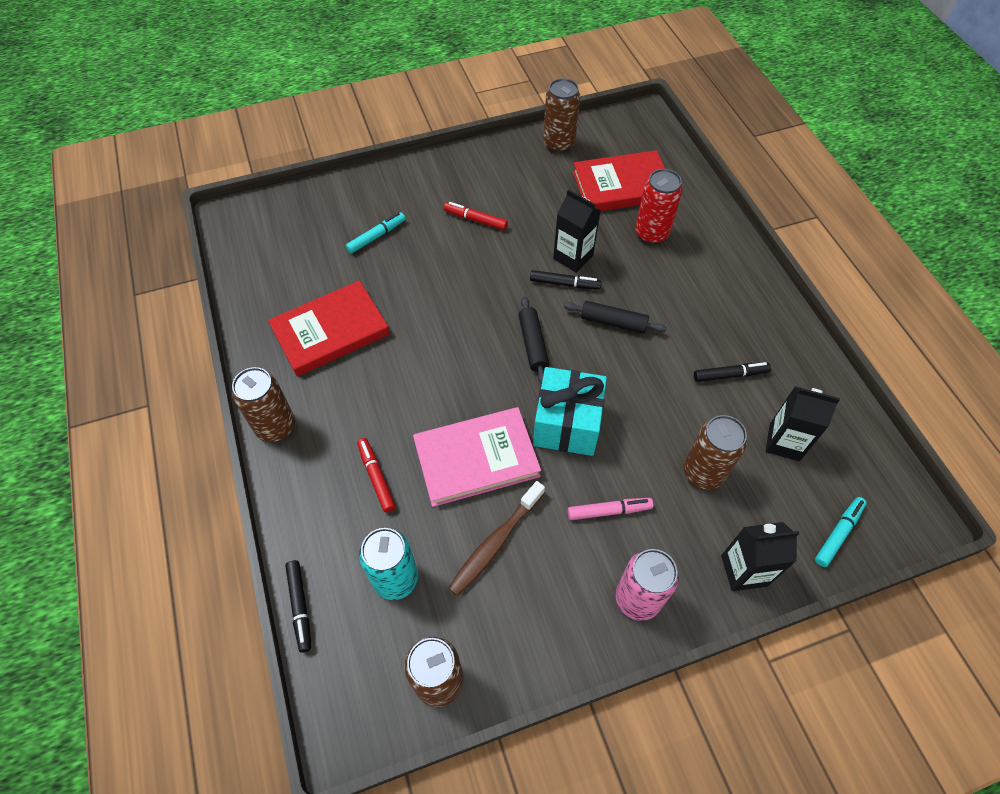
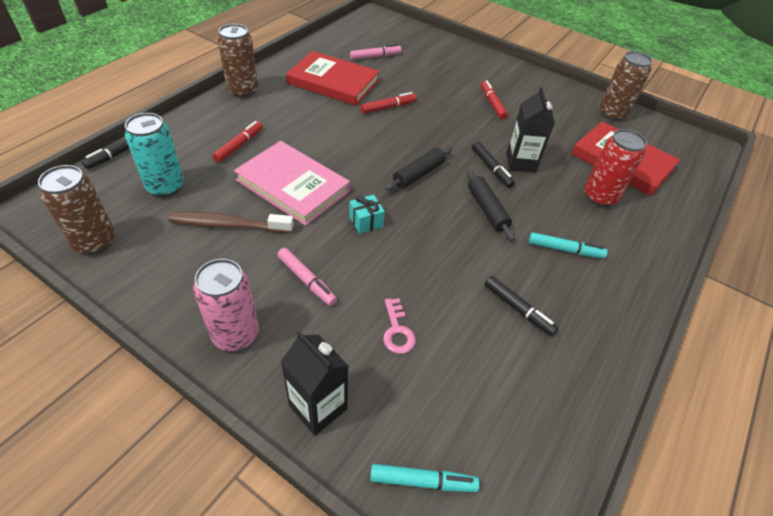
camera: 50 degrees right, 10 degrees down
turquoise marker [346,212,406,253] -> turquoise marker moved to [529,232,608,259]
turquoise gift [533,367,607,456] -> turquoise gift [349,195,385,234], size x0.46
brown can [684,415,747,489] -> pink key [383,298,416,354]
black carton [766,386,840,461] -> none
none -> pink marker [350,44,402,60]
none -> red marker [361,92,417,114]

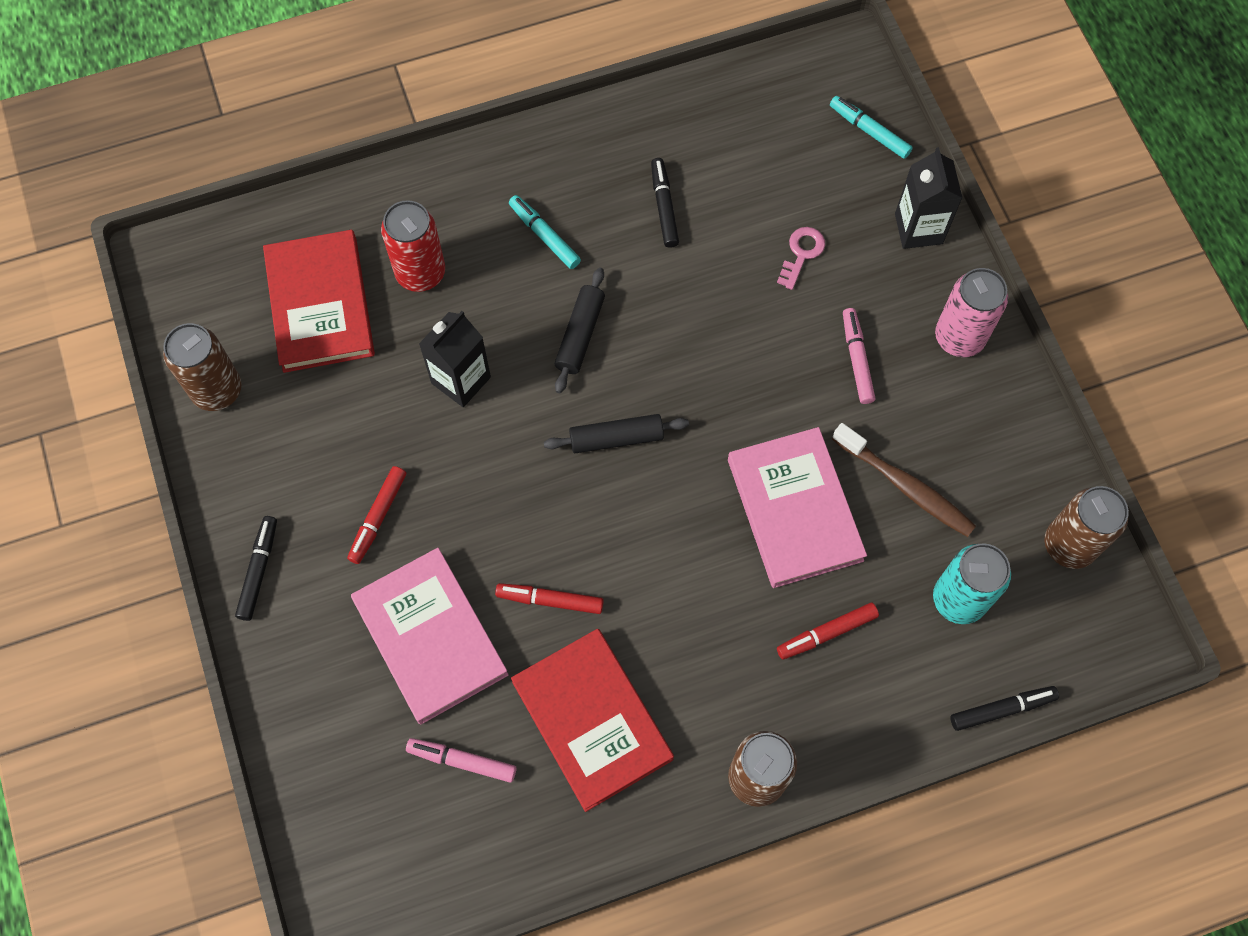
camera: 140 degrees left, 20 degrees up
turquoise gift [349,195,385,234] -> none
black marker [472,141,515,188] -> black marker moved to [235,516,277,621]
none -> pink book [351,548,509,725]

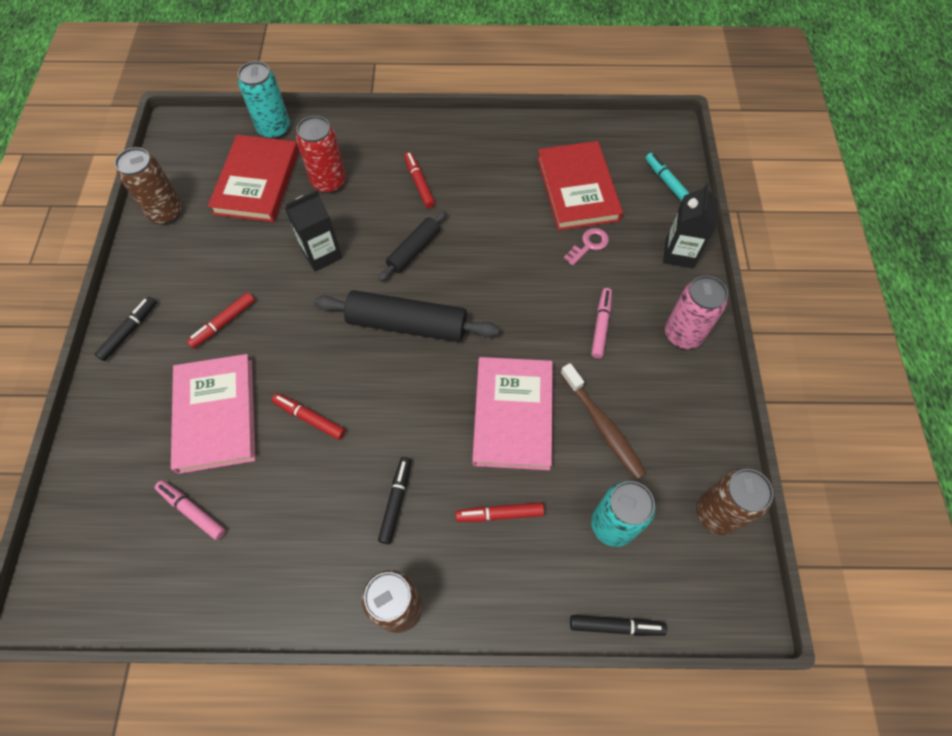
camera: 20 degrees right, 5 degrees down
turquoise marker [509,195,581,269] -> red marker [404,152,435,208]
red book [511,629,674,812] -> red book moved to [537,141,623,231]
black rolling pin [544,414,689,453] -> black rolling pin [314,290,499,342], size x1.70
black marker [651,158,679,248] -> black marker moved to [378,457,411,544]
none -> turquoise can [238,61,290,139]

